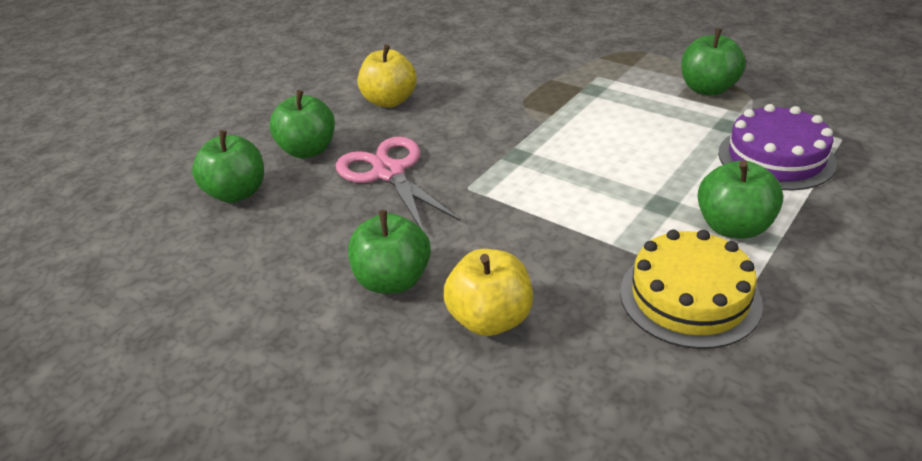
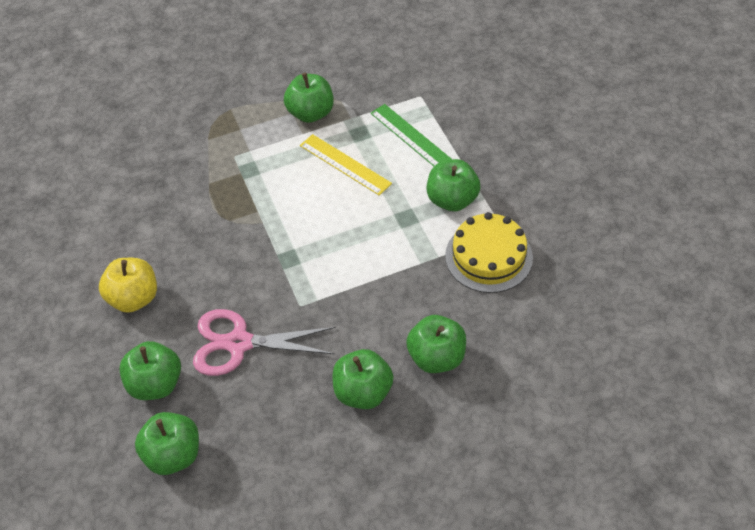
camera: 60 degrees left, 15 degrees up
yellow apple [443,249,533,336] -> green apple [406,315,466,373]
purple cake [718,104,837,190] -> green ruler [371,104,452,166]
none -> yellow ruler [300,134,392,196]

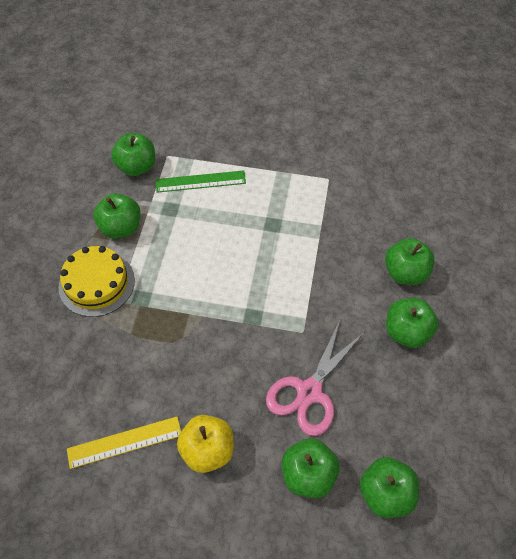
camera: 60 degrees left, 5 degrees up
yellow ruler [300,134,392,196] -> yellow ruler moved to [67,417,181,469]
green apple [427,159,480,211] -> green apple moved to [111,133,155,176]
yellow cake [445,212,533,293] -> yellow cake moved to [59,246,135,317]

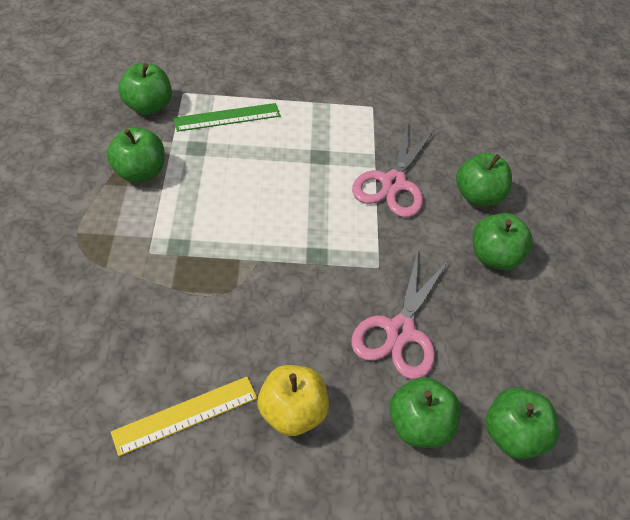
camera: 15 degrees left, 5 degrees down
yellow cake [59,246,135,317] -> none
none -> pink scissors [352,123,435,217]

